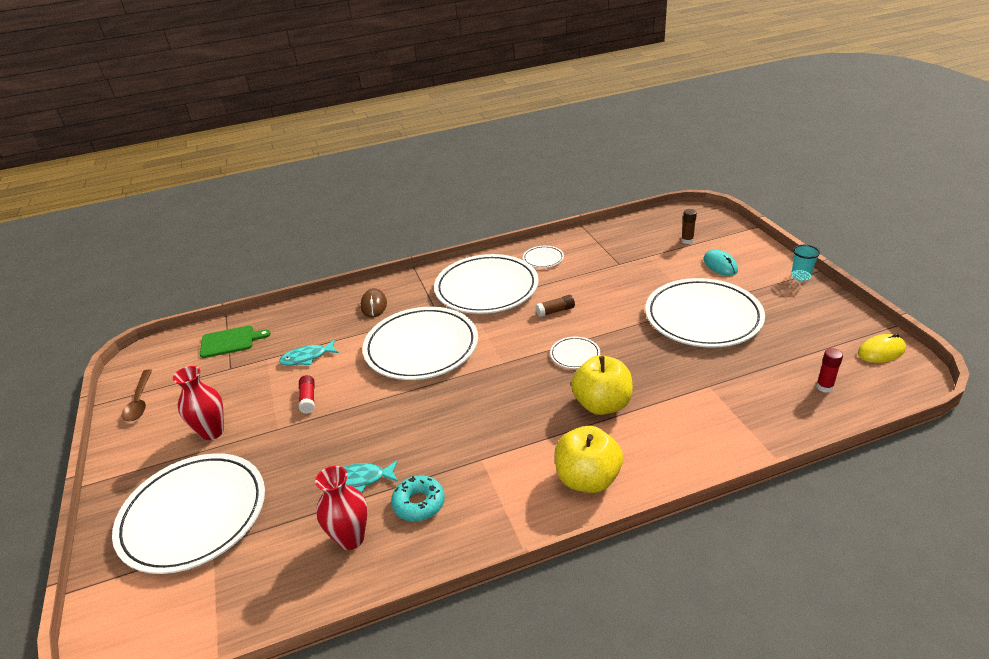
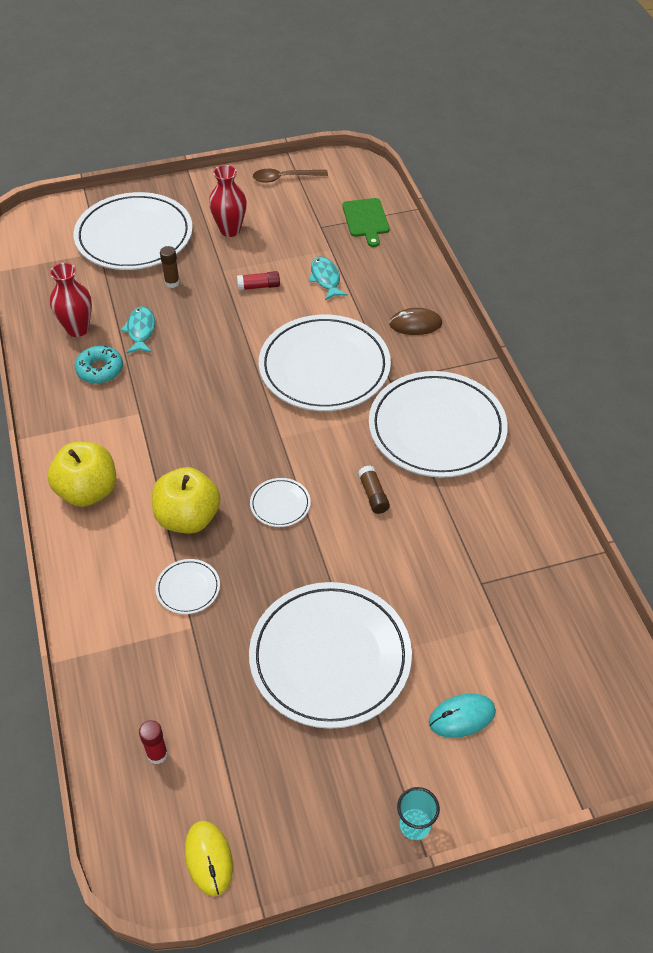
camera: 90 degrees right, 15 degrees up
white plate [523,246,564,268] -> white plate moved to [156,559,220,614]
brown glue stick [681,209,697,244] -> brown glue stick moved to [160,246,180,288]

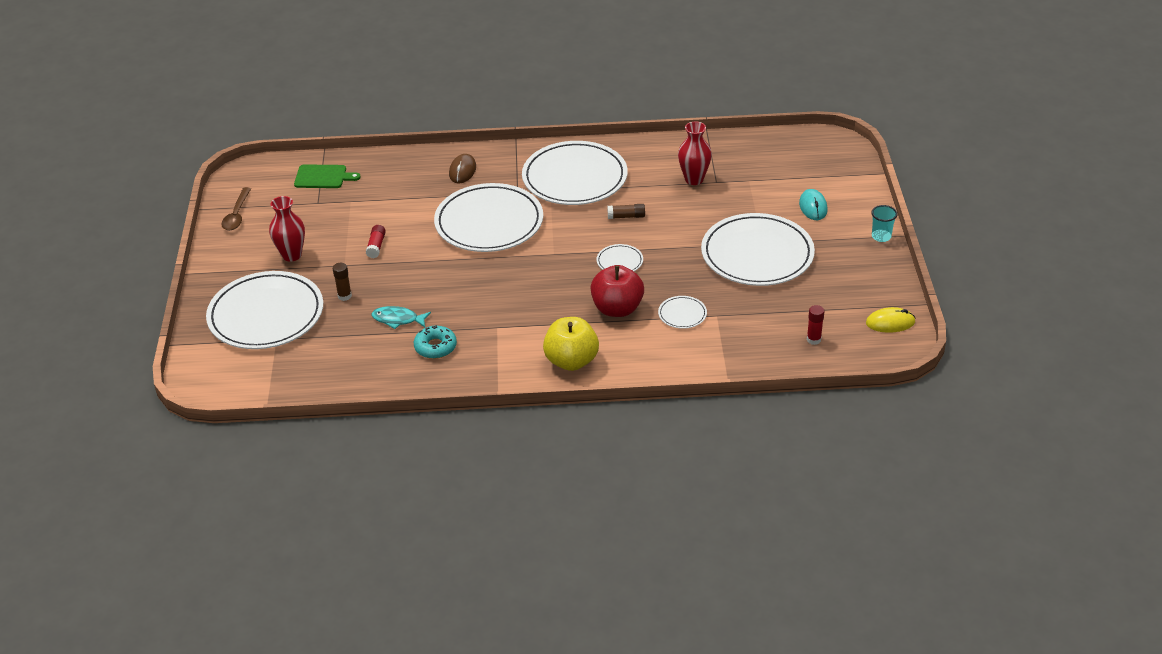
camera: 75 degrees left, 10 degrees down
red vase [50,263,92,337] -> red vase moved to [678,121,712,185]
yellow apple [152,467,220,534] -> red apple [590,265,644,317]
turquoise fish [309,257,348,300] -> none

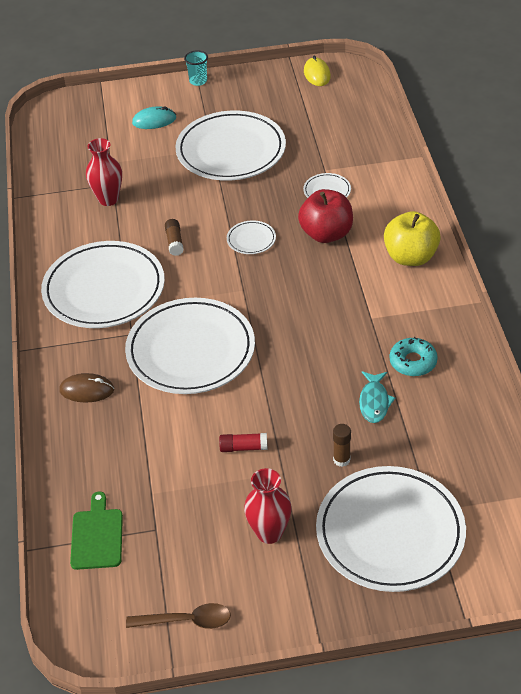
camera: 95 degrees left, 5 degrees up
red glue stick [807,305,824,345] -> none

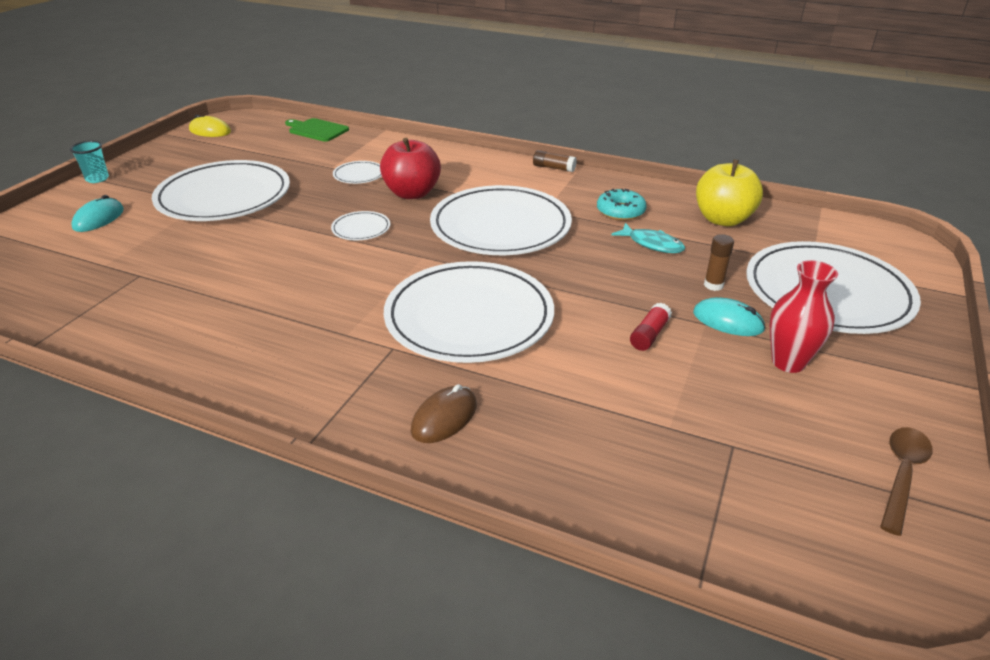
camera: 60 degrees left, 10 degrees down
white plate [41,241,165,328] -> white plate moved to [430,185,572,255]
green cutting board [70,492,123,570] -> green cutting board moved to [285,118,349,142]
red vase [86,138,122,206] -> none
brown glue stick [165,219,184,256] -> brown glue stick moved to [533,150,577,172]
yellow apple [384,211,441,266] -> yellow apple moved to [696,159,763,226]
none -> turquoise mouse [693,297,766,336]

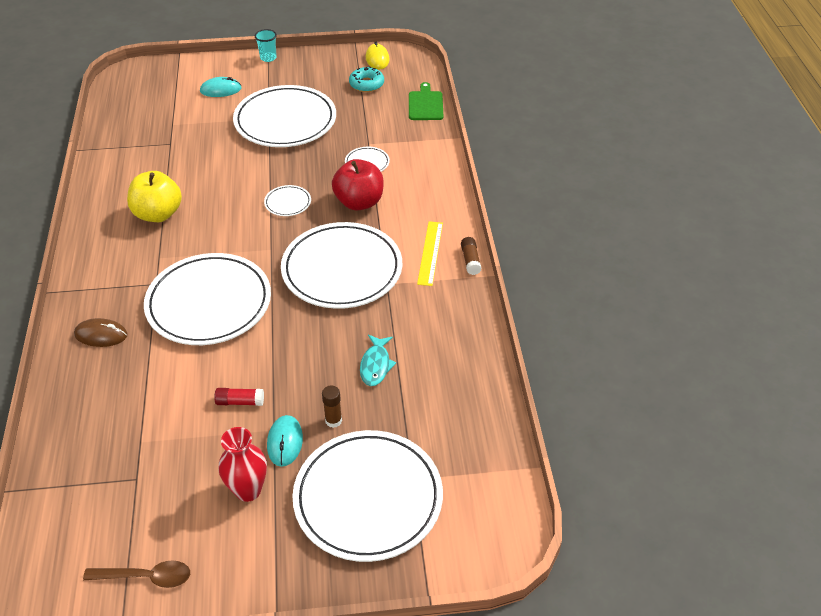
camera: 60 degrees right, 10 degrees up
turquoise donut [597,189,647,221] -> turquoise donut moved to [349,66,384,92]
yellow apple [696,159,763,226] -> yellow apple moved to [127,171,182,222]
none -> yellow ruler [417,221,443,286]

